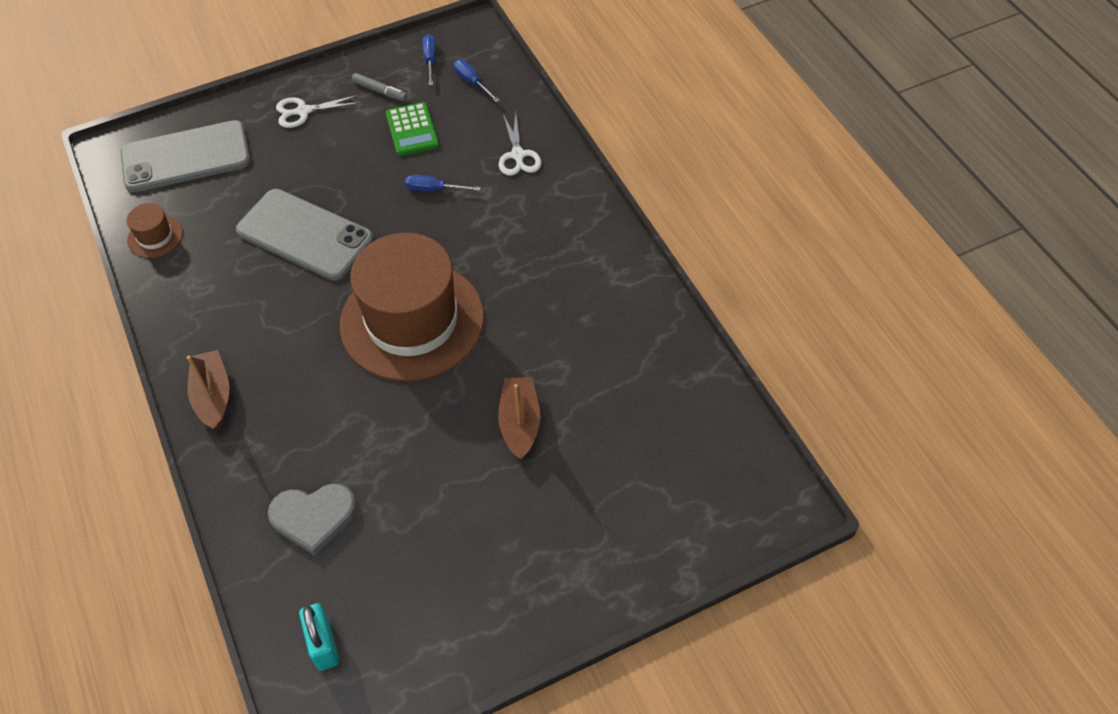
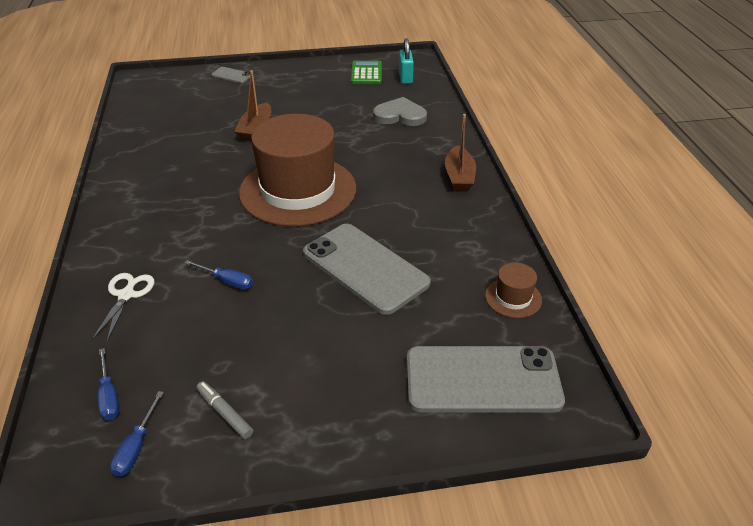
camera: 165 degrees left, 15 degrees down
white scissors [276,95,360,128] -> none
green calculator [386,102,439,156] -> green calculator moved to [351,60,382,84]
none -> grey phone [211,67,251,83]

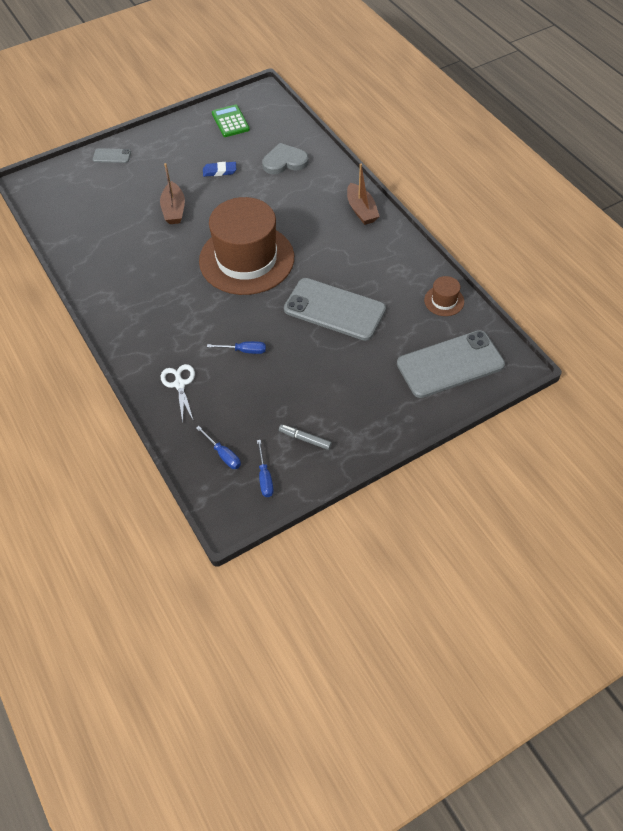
camera: 20 degrees left, 15 degrees up
turquoise padlock [399,38,414,84] -> none
none -> blue eraser [203,162,236,177]

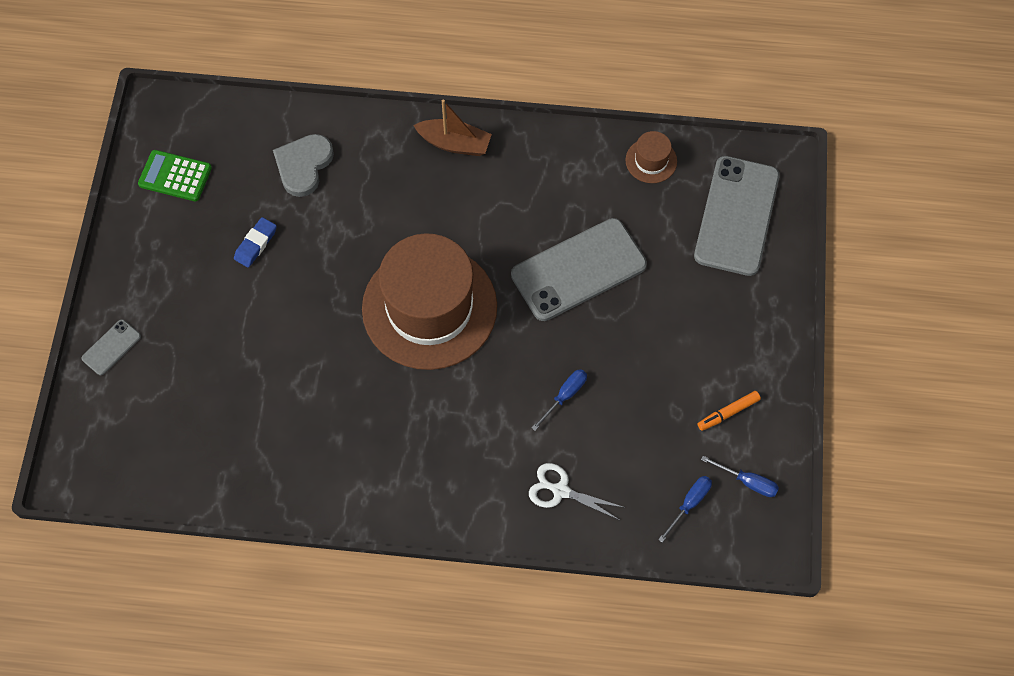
camera: 55 degrees left, 10 degrees up
brown boat [160,163,185,224] -> none
blue screwdriver [196,426,241,469] -> blue screwdriver turned 45 degrees counterclockwise [658,476,712,543]
grey marker [279,424,332,450] -> orange marker [698,391,761,431]

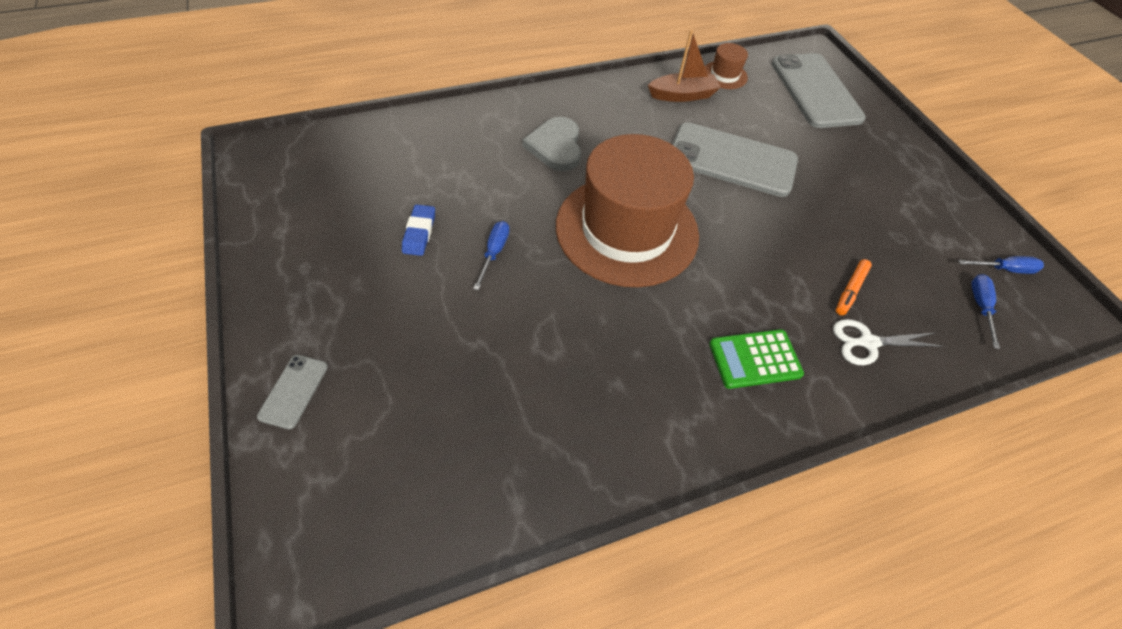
camera: 30 degrees left, 10 degrees down
green calculator [138,150,212,201] -> green calculator moved to [709,329,804,389]
grey heart [273,134,334,197] -> grey heart moved to [523,117,581,171]
brown boat [413,100,492,156] -> brown boat moved to [648,30,721,102]
grey phone [511,218,647,321] -> grey phone turned 75 degrees clockwise [672,122,798,197]
blue screwdriver [532,369,587,431] -> blue screwdriver moved to [473,221,510,290]
orange marker [698,391,761,431] -> orange marker moved to [836,259,872,315]

